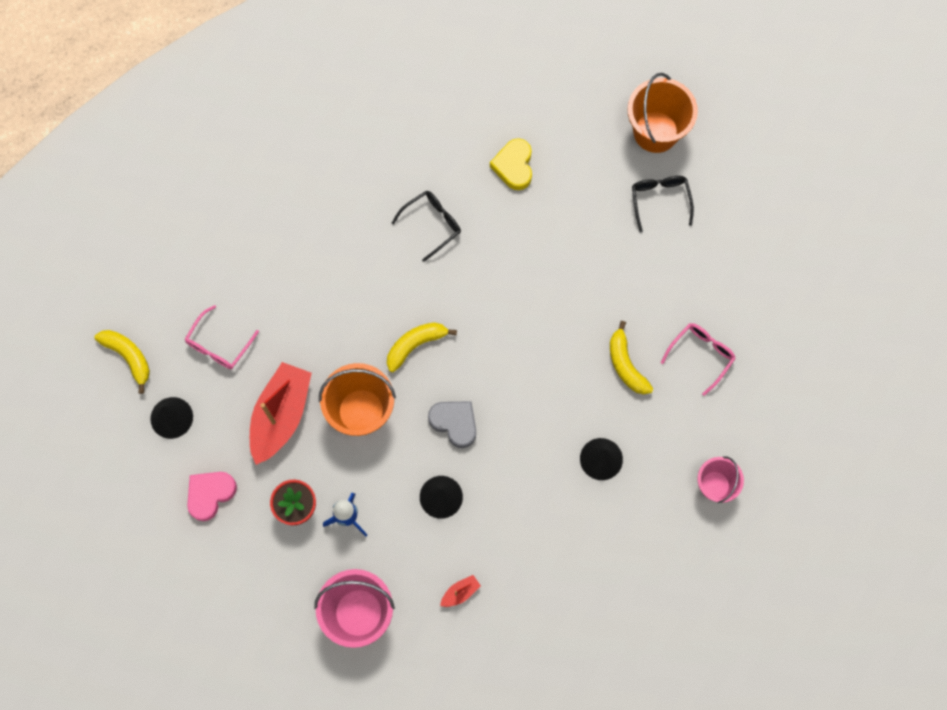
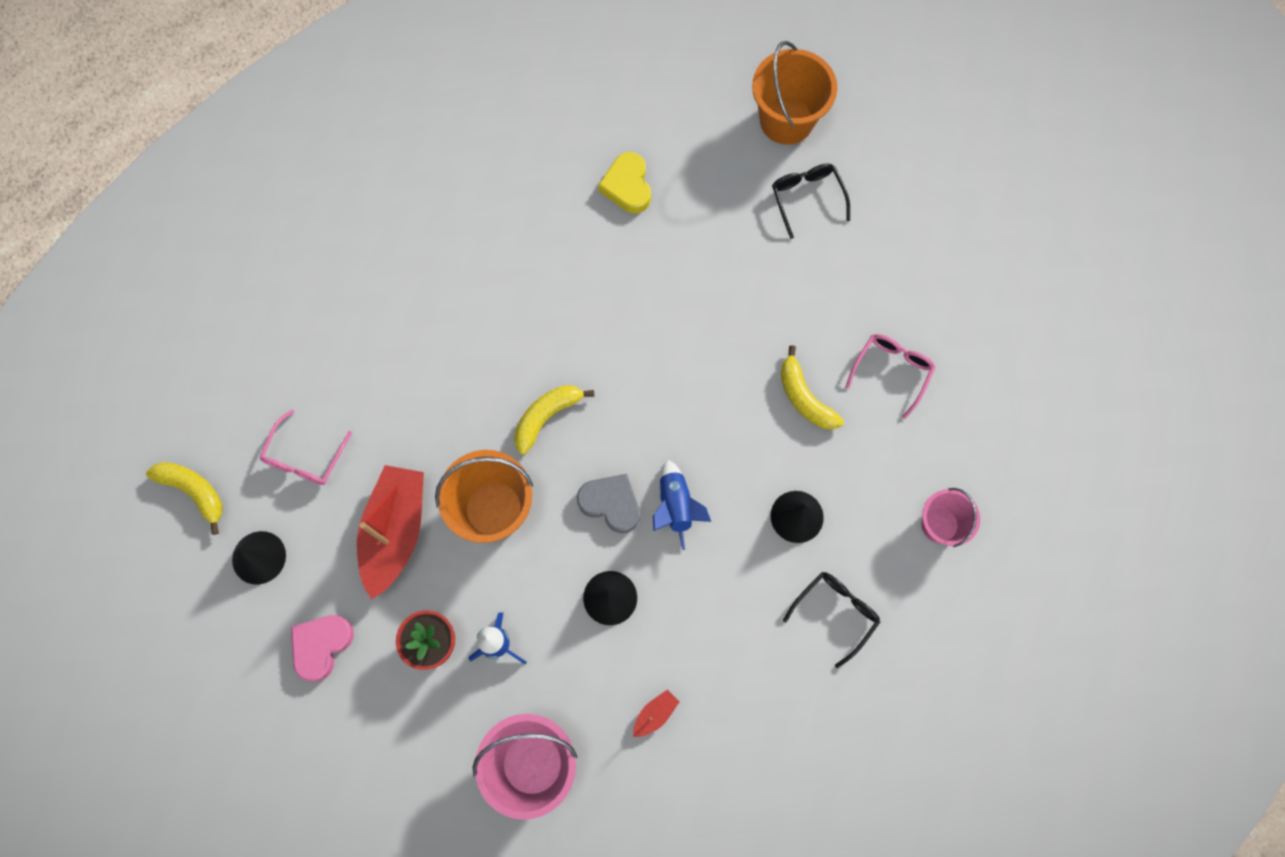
camera: 10 degrees left, 0 degrees up
black glasses [392,191,461,262] -> black glasses moved to [783,572,880,668]
none -> blue rocket [653,460,711,550]

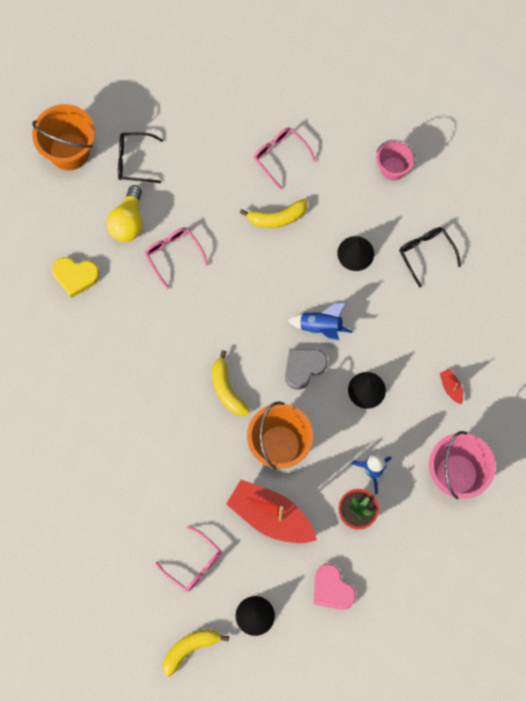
camera: 70 degrees left, 0 degrees up
none -> yellow light bulb [106,185,143,242]
none -> pink glasses [145,227,208,289]

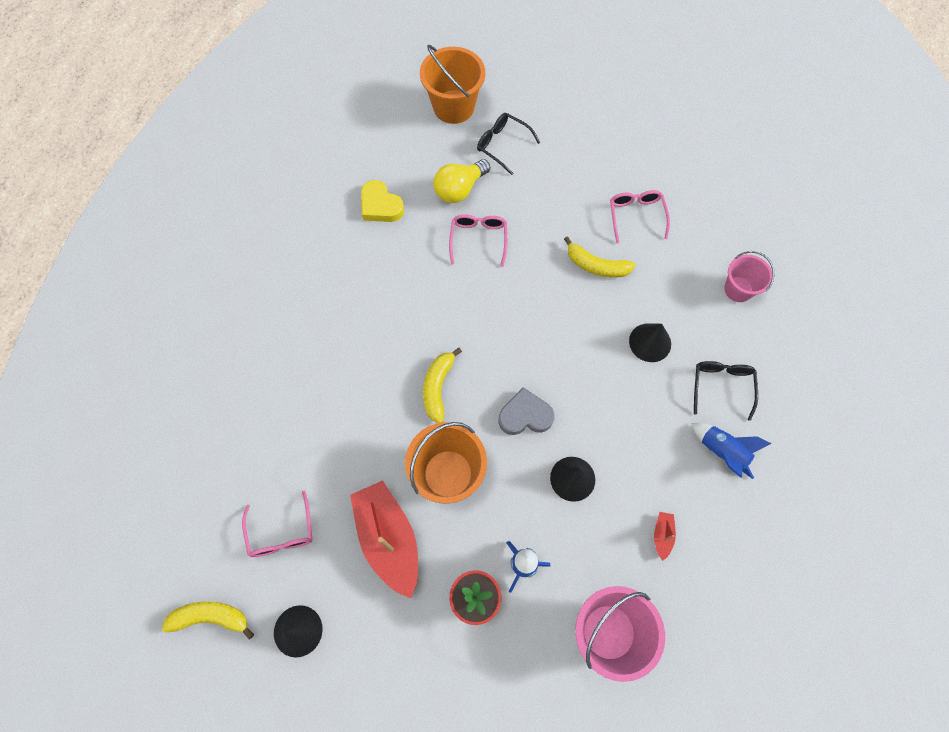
camera: 35 degrees right, 5 degrees down
blue rocket [288,302,352,340] -> blue rocket moved to [691,423,772,479]
pink heart [314,564,356,610] -> none

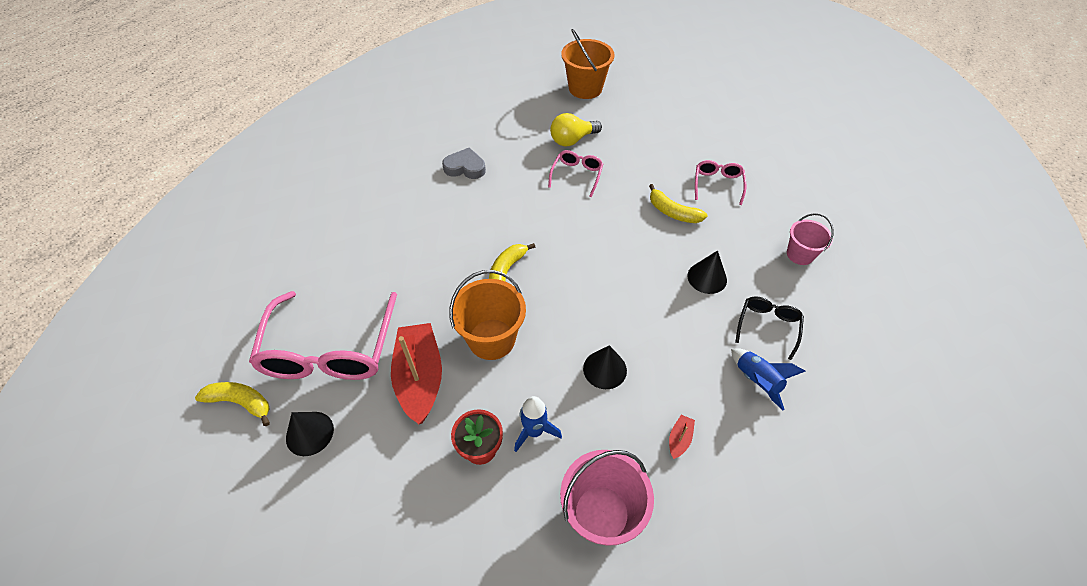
camera: 15 degrees right, 15 degrees down
pink glasses [242,491,312,557] -> pink glasses [249,291,397,380], size x2.07
yellow heart [361,180,404,222] -> none
black glasses [477,113,540,175] -> none
grey heart [498,387,555,435] -> grey heart moved to [442,147,486,179]

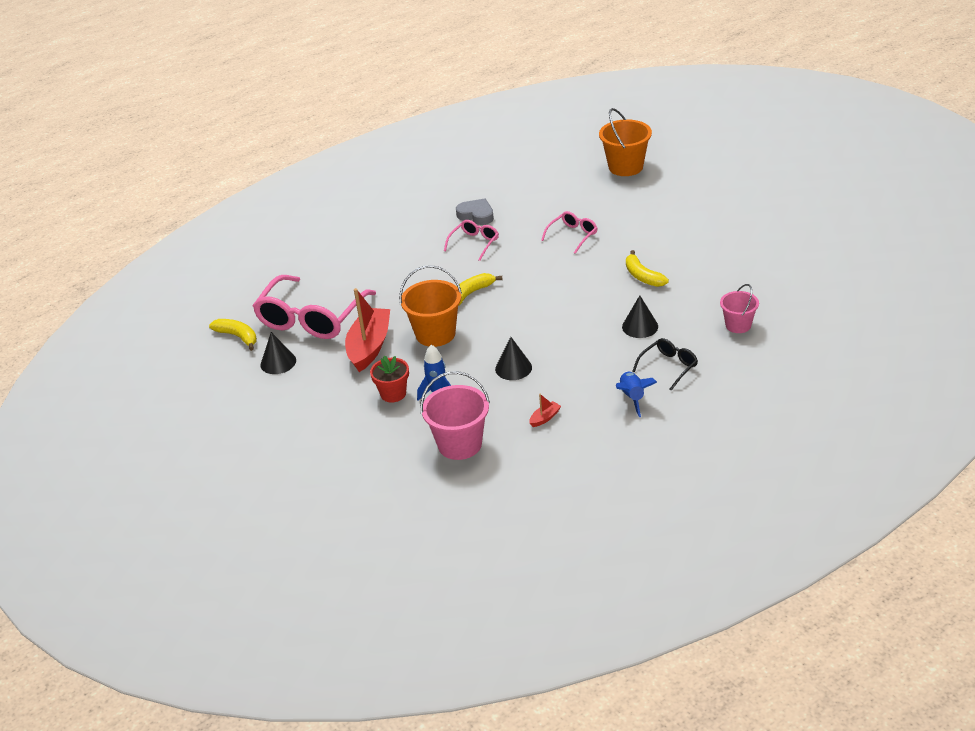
camera: 25 degrees right, 15 degrees down
yellow light bulb [550,113,602,146] -> none
pink glasses [695,160,746,205] -> pink glasses moved to [444,220,499,261]

